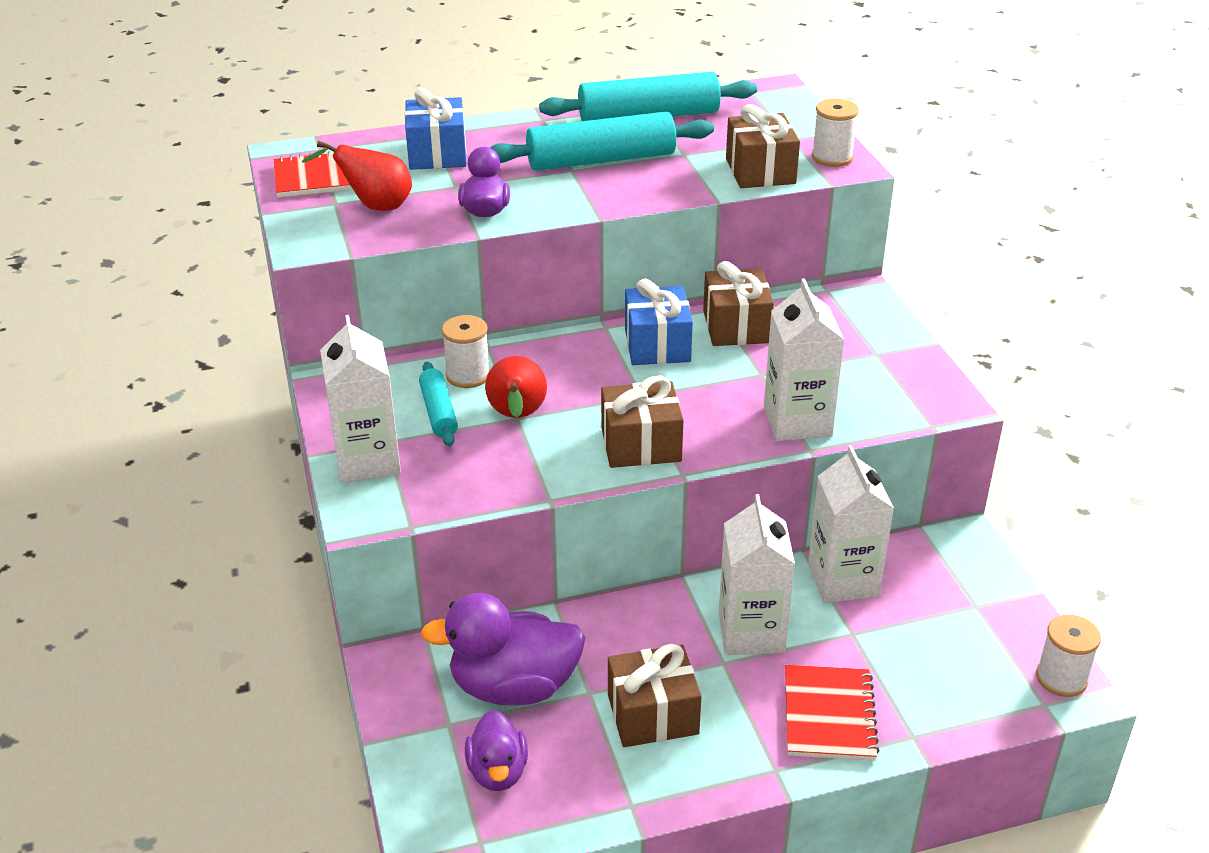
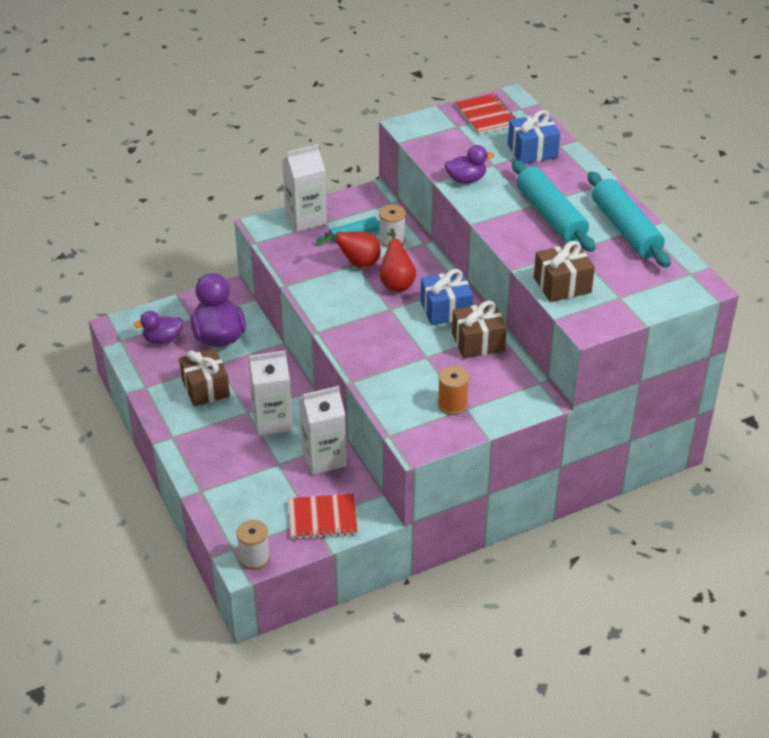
camera: 80 degrees right, 5 degrees up
red pear [302,141,412,211] -> red pear moved to [379,228,416,291]
brown gift [601,376,683,468] -> none
white carton [764,278,844,441] -> none
red notebook [785,665,880,761] -> red notebook moved to [288,494,358,540]
white spool [812,99,859,167] -> none
none -> orange spool [437,366,469,415]

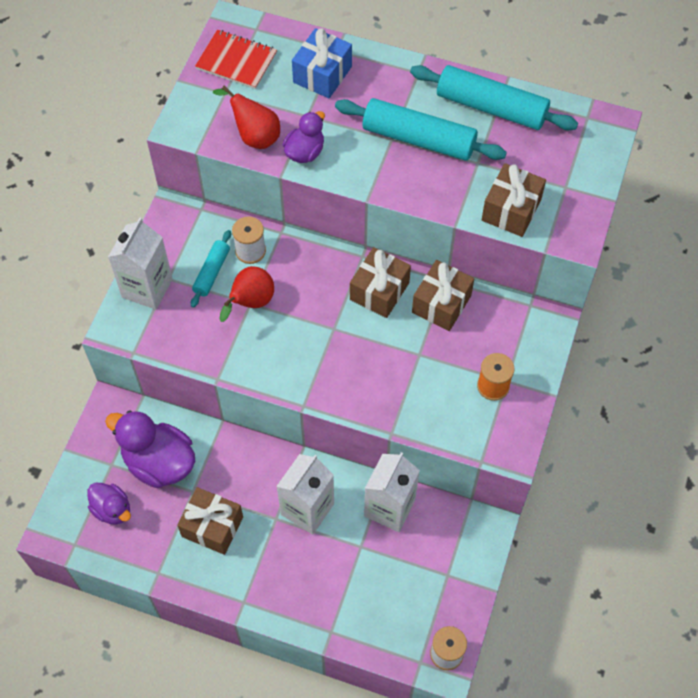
camera: 45 degrees left, 20 degrees up
purple duck [133,311,183,344] -> purple duck turned 75 degrees counterclockwise [88,482,131,525]
red notebook [288,494,358,540] -> none
red pear [379,228,416,291] -> red pear moved to [213,85,280,149]
blue gift [420,269,473,325] -> brown gift [350,247,411,318]

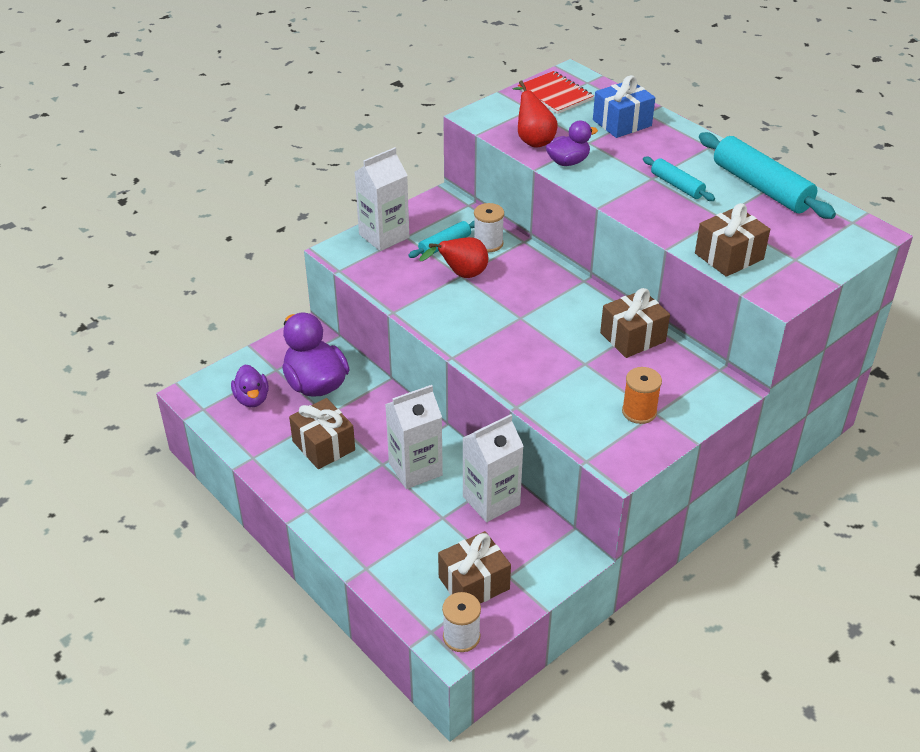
camera: 30 degrees right, 20 degrees down
turquoise rolling pin [335,98,507,161] -> turquoise rolling pin [643,157,715,201], size x0.54
brown gift [350,247,411,318] -> brown gift moved to [438,531,511,603]

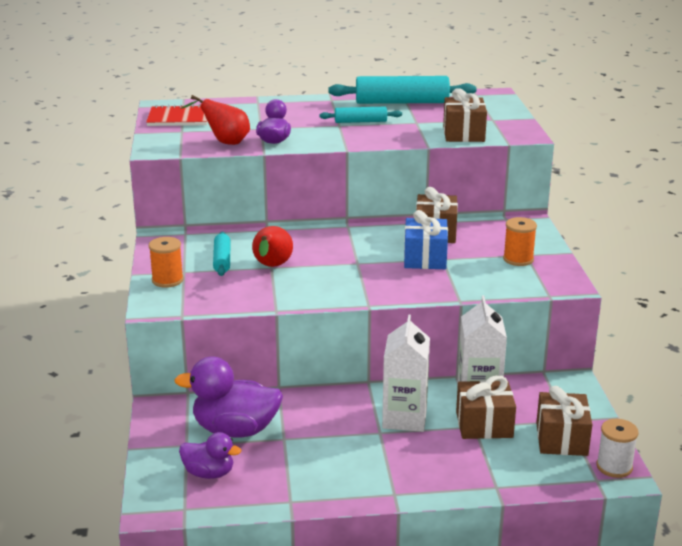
camera: 55 degrees left, 15 degrees down
brown gift [289,398,355,469] -> brown gift moved to [456,375,516,439]
white carton [355,147,409,251] -> orange spool [149,237,184,288]
white spool [474,203,504,252] -> none
blue gift [593,75,655,138] -> blue gift moved to [404,210,448,269]

